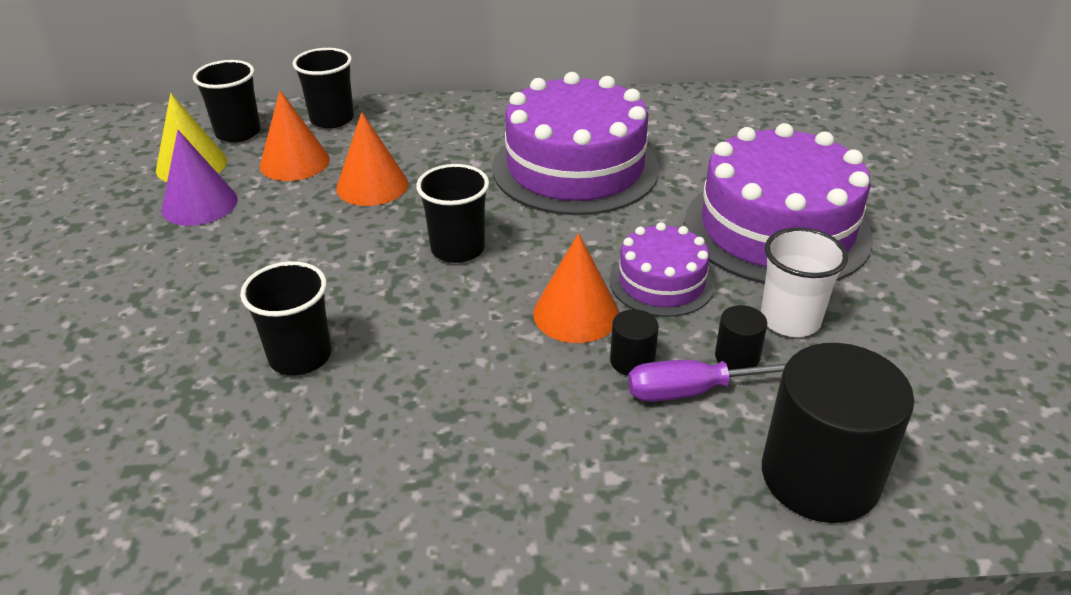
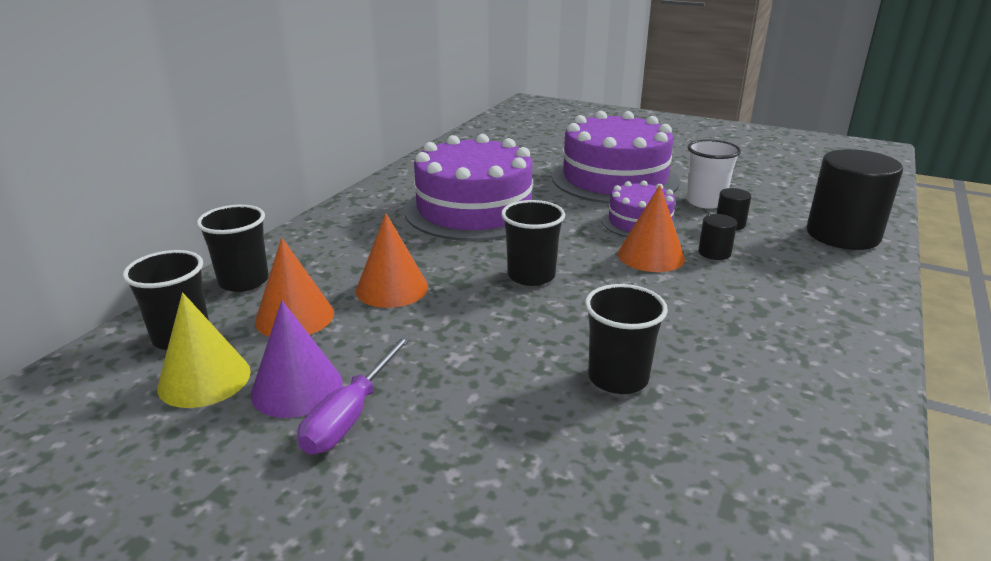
camera: 60 degrees left, 10 degrees down
purple screwdriver [628,360,786,402] -> purple screwdriver moved to [298,335,412,455]

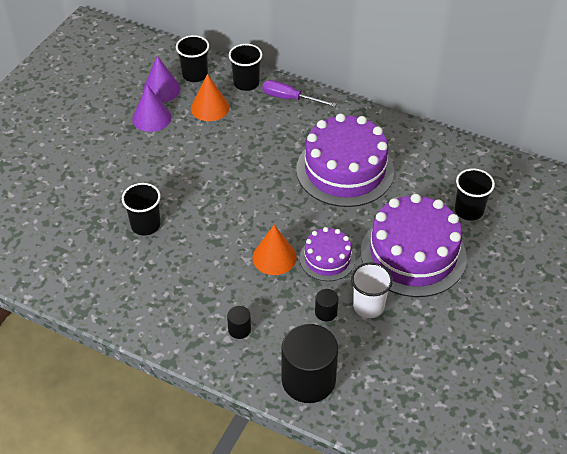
camera: 90 degrees right, 20 degrees up
yellow cone [157,292,251,408] -> purple cone [143,56,181,103]
purple screwdriver [298,335,412,455] -> purple screwdriver moved to [262,80,336,107]
orange cone [356,213,428,308] -> none
black cup [501,200,565,286] -> black cup moved to [455,168,495,221]
black cylinder [698,214,737,260] -> black cylinder moved to [227,306,251,339]

